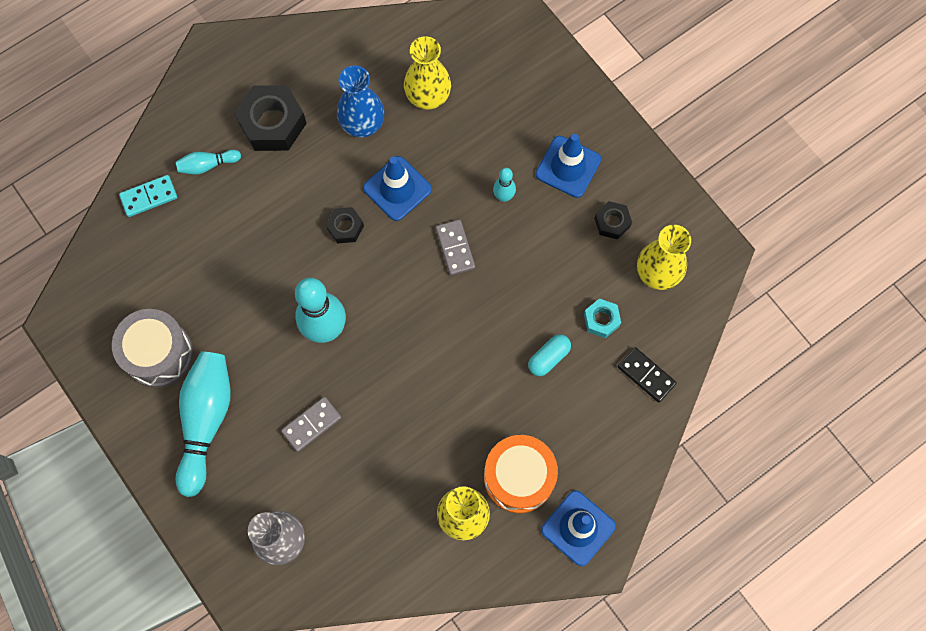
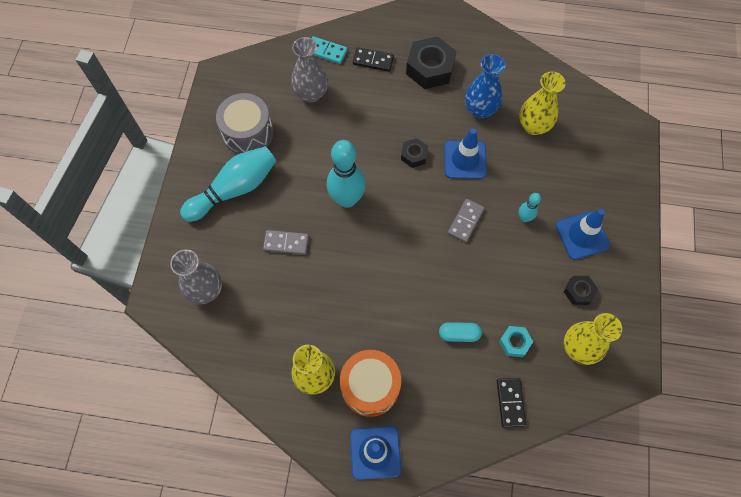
camera: 45 degrees right, 5 degrees down
turquoise bowling pin [176,150,241,174] -> black domino [353,47,394,72]
none -> grey vase [291,37,328,102]

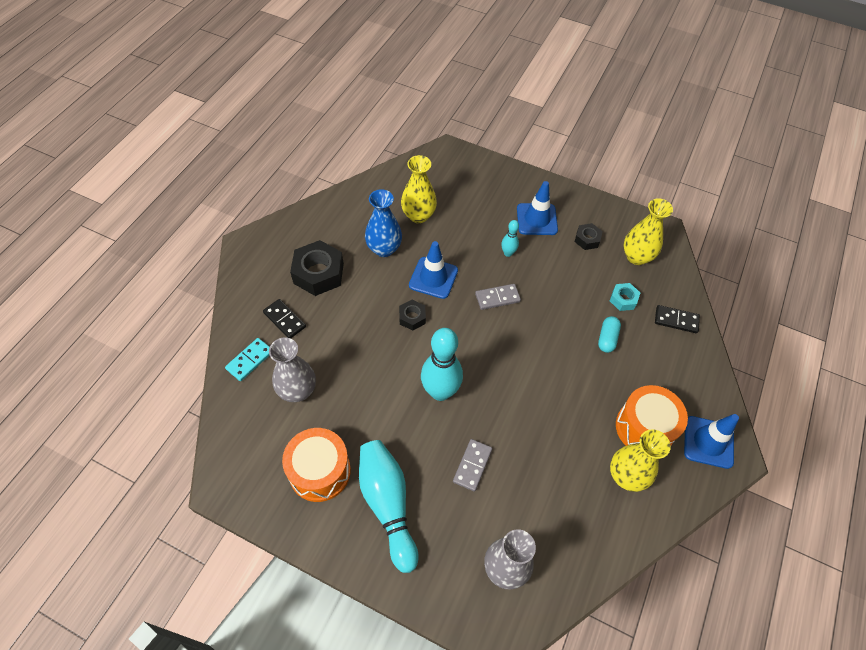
camera: 75 degrees left, 10 degrees down
grey drum [216,93,273,154] -> orange drum [282,428,351,502]
black domino [353,47,394,72] -> black domino turned 75 degrees counterclockwise [263,299,306,338]
grey domino [448,199,485,243] -> grey domino turned 60 degrees counterclockwise [475,284,521,310]

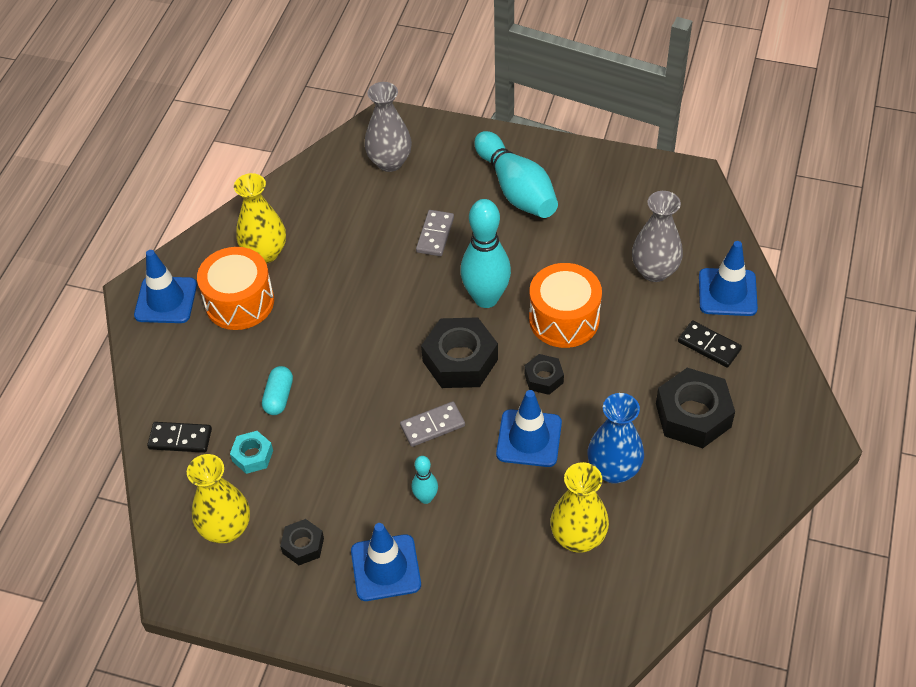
camera: 175 degrees right, 5 degrees down
turquoise domino [225,338,270,381] -> blue traffic cone [699,241,758,316]
orange drum [282,428,351,502] -> orange drum moved to [529,263,602,348]
none -> black nut [421,317,498,388]

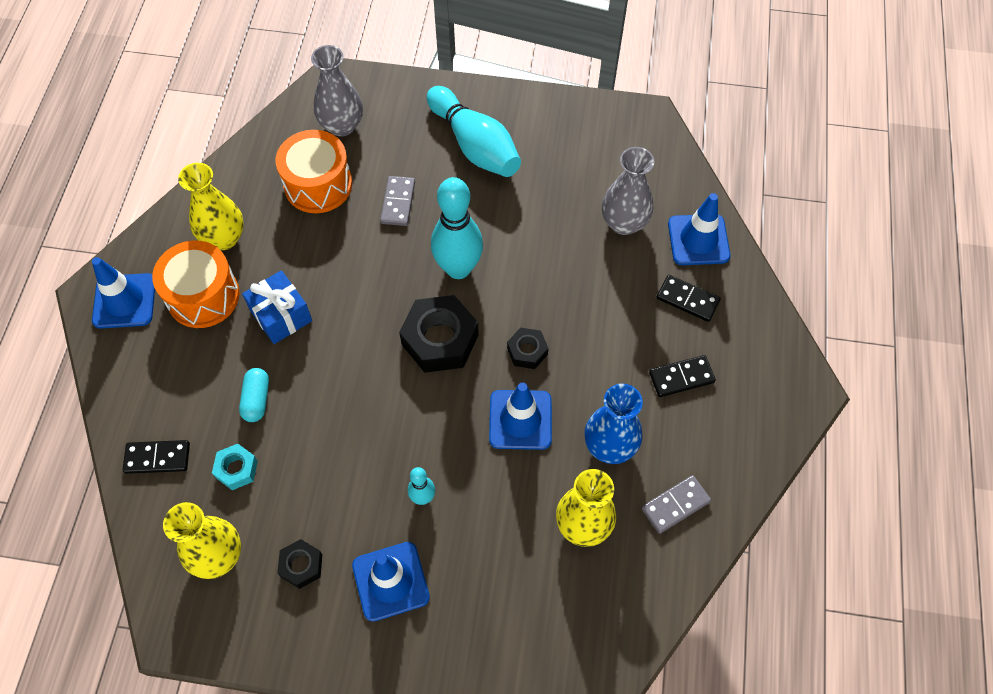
camera: 10 degrees left, 10 degrees up
grey domino [400,401,465,447] -> grey domino moved to [642,475,711,534]
orange drum [529,263,602,348] -> orange drum moved to [276,130,352,213]
black nut [656,368,735,448] -> black domino [649,355,716,397]
none -> blue gift [242,270,312,344]

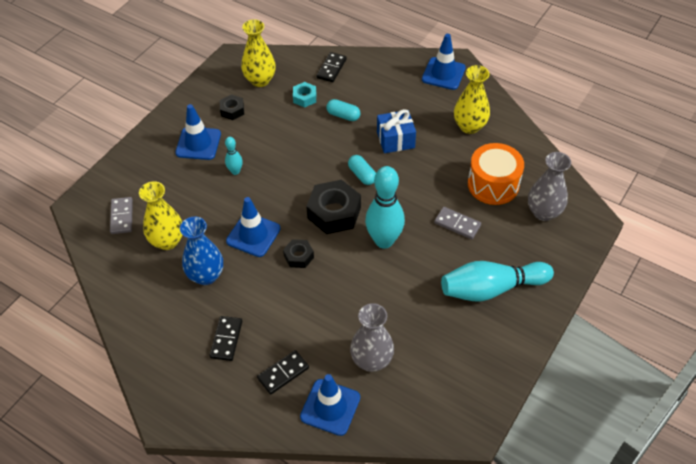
camera: 115 degrees right, 10 degrees down
orange drum [152,241,240,328] -> none
grey domino [642,475,711,534] -> grey domino moved to [110,197,133,234]
none -> turquoise capsule [348,155,376,185]

